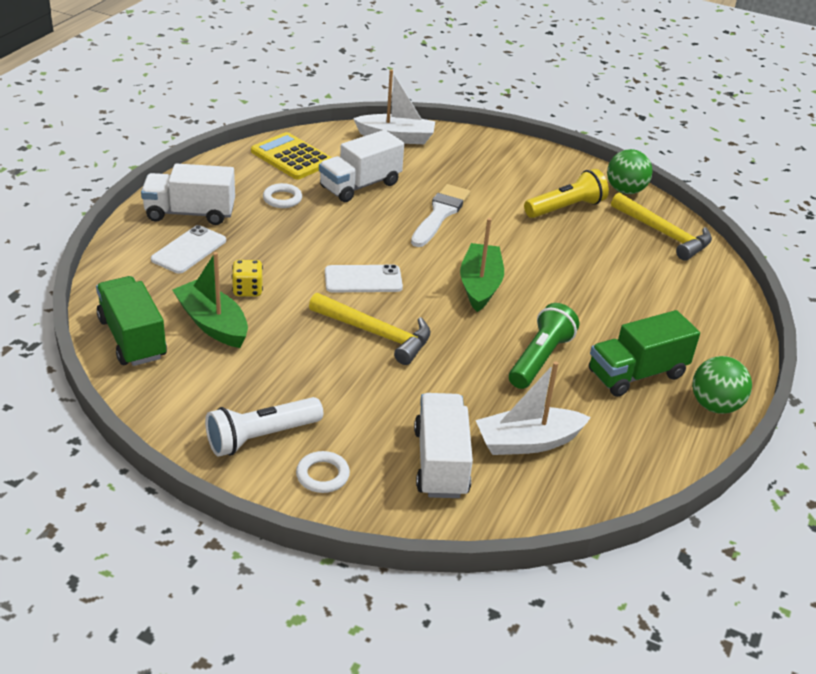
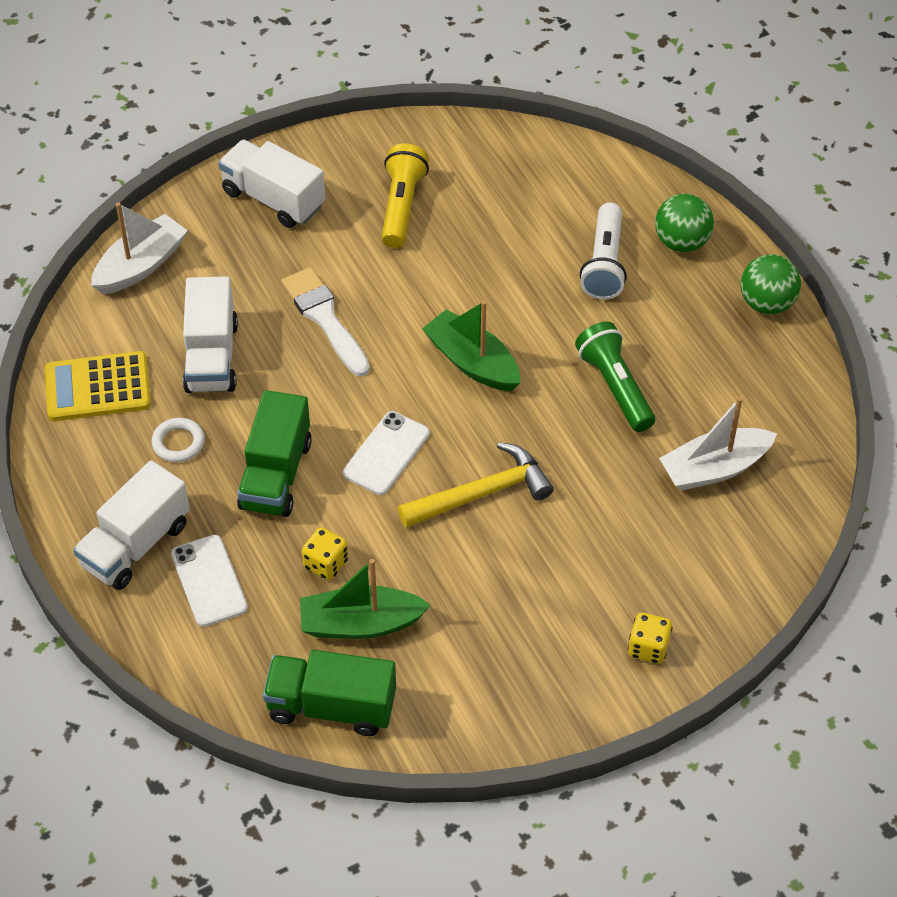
camera: 50 degrees left, 15 degrees up
white flashlight [205,397,323,457] -> white flashlight moved to [580,203,627,300]
white ring [296,451,350,493] -> yellow dice [628,613,673,664]
white truck [414,393,473,498] -> white truck moved to [218,140,325,228]
white boat [476,361,591,455] -> white boat turned 45 degrees clockwise [659,397,777,491]
green truck [589,310,700,397] -> green truck moved to [237,390,312,517]
green ball [607,149,653,194] -> green ball moved to [655,194,714,252]
yellow hammer [611,192,712,261] -> none

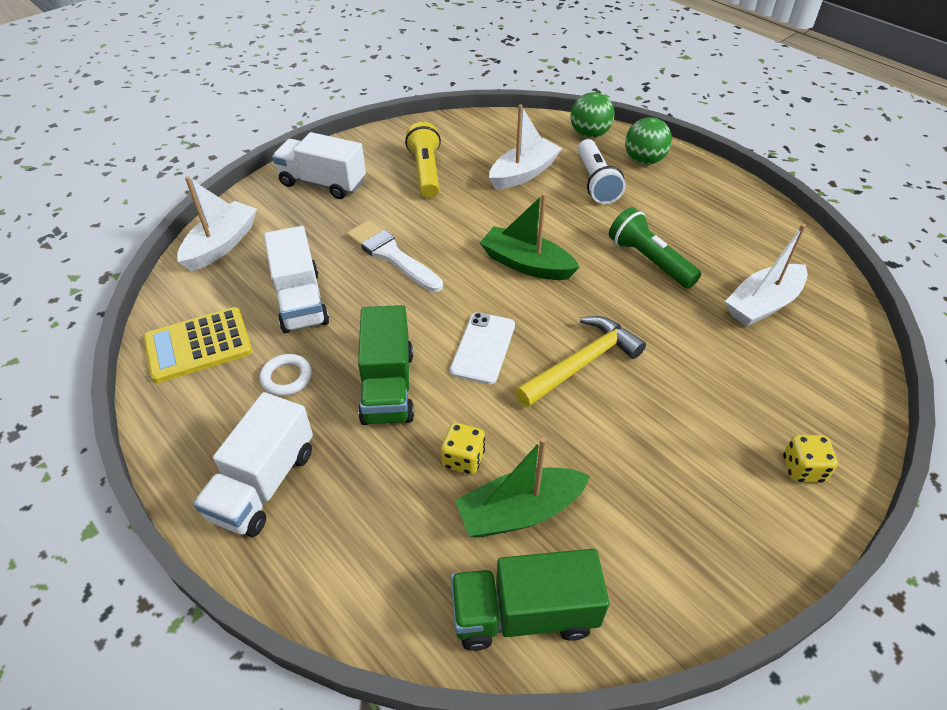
camera: 15 degrees left, 5 degrees down
white phone [171,535,248,627] -> none
green ball [741,254,801,314] -> green ball moved to [571,92,615,138]
none -> white boat [489,104,562,190]

